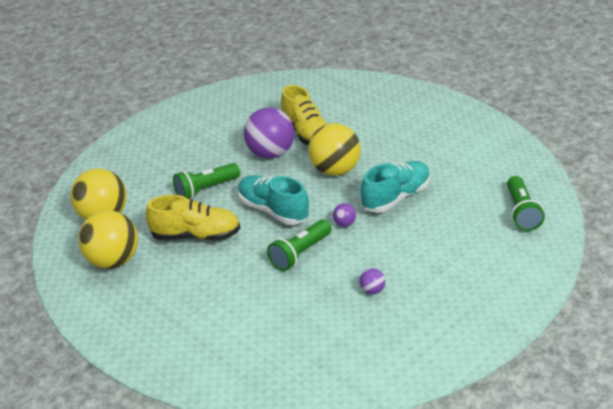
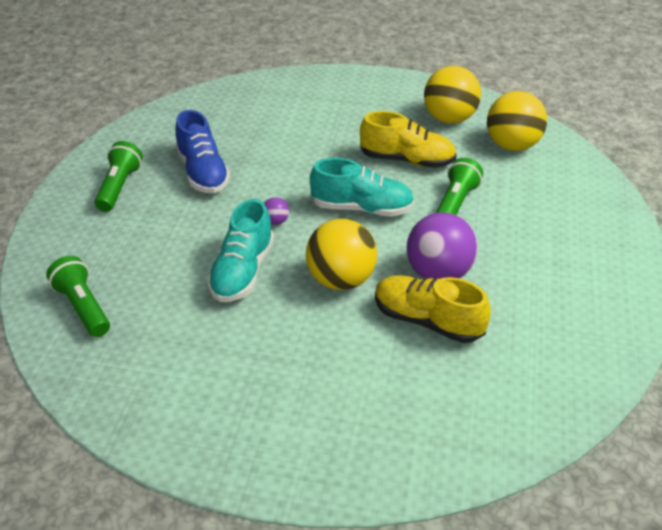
camera: 145 degrees right, 5 degrees up
yellow shoe [146,195,240,240] -> yellow shoe turned 135 degrees counterclockwise [360,111,457,168]
green flashlight [267,220,331,271] -> green flashlight moved to [94,141,143,212]
purple ball [359,268,385,294] -> blue shoe [175,110,231,193]

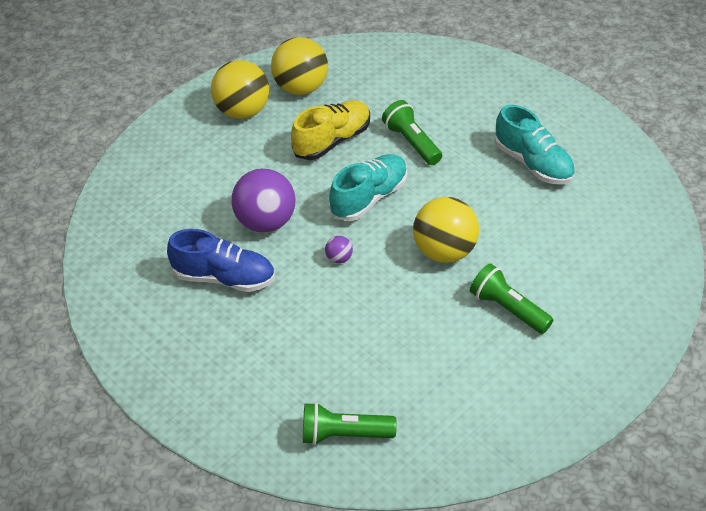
camera: 55 degrees left, 5 degrees up
green flashlight [94,141,143,212] -> green flashlight moved to [470,263,553,334]
turquoise shoe [207,199,274,302] -> turquoise shoe moved to [494,105,575,185]
yellow shoe [375,275,491,343] -> none
purple ball [407,213,478,279] -> purple ball moved to [231,168,296,233]
yellow ball [487,91,547,151] -> yellow ball moved to [211,60,269,119]

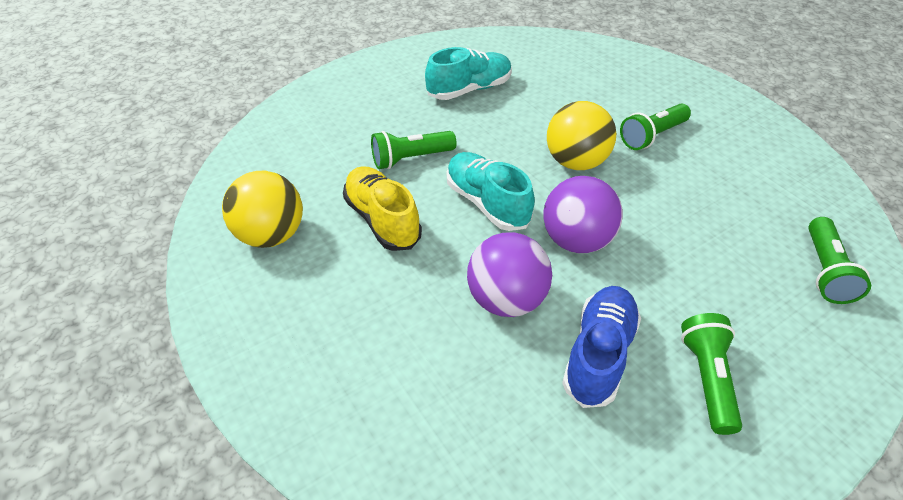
camera: 80 degrees left, 0 degrees up
yellow ball [211,60,269,119] -> none
purple ball [325,236,353,263] -> purple ball [543,176,623,253], size x2.35
none -> green flashlight [681,313,742,435]

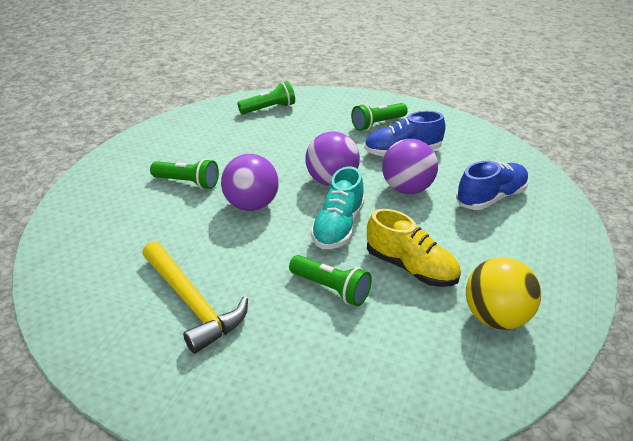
camera: 125 degrees left, 10 degrees down
yellow shoe [343,166,422,251] -> yellow shoe turned 75 degrees counterclockwise [367,209,461,287]
turquoise shoe [425,47,512,100] -> yellow hammer [142,241,248,354]
yellow ball [547,101,617,170] -> purple ball [221,154,279,211]
none -> blue shoe [456,161,529,210]

